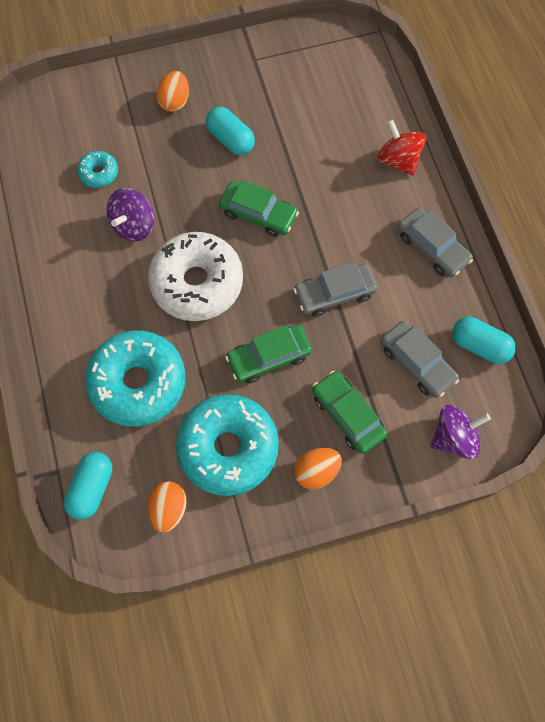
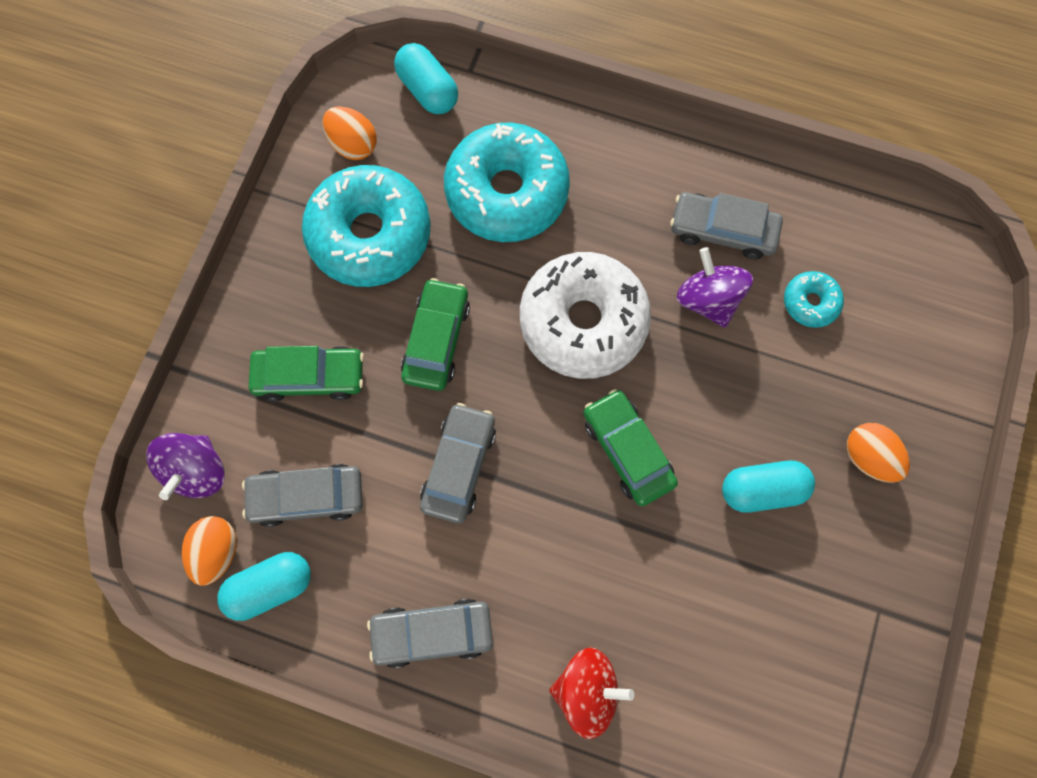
camera: 125 degrees right, 5 degrees up
green car [219,180,299,237] -> green car turned 90 degrees clockwise [583,389,678,506]
orange egg [294,448,342,489] -> orange egg moved to [182,516,237,586]
none -> grey car [670,192,783,259]

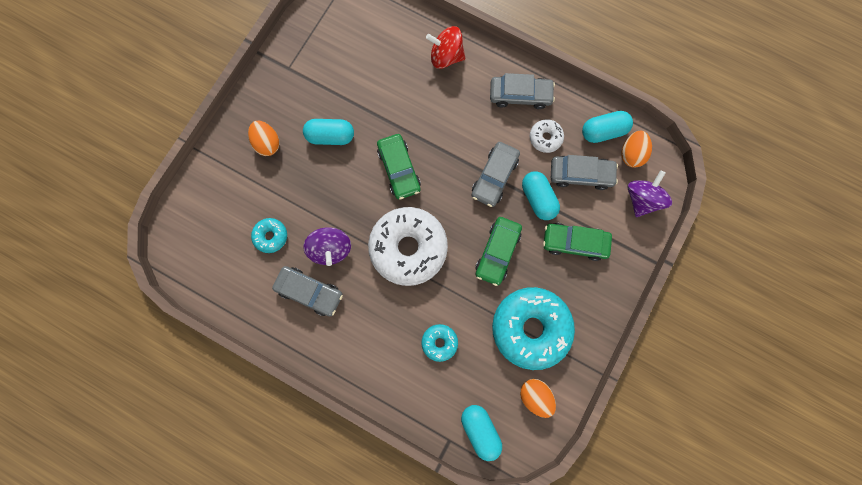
camera: 170 degrees left, 5 degrees up
turquoise donut [444,123,570,242] -> turquoise donut [421,324,458,362], size x0.45
none -> turquoise capsule [522,171,560,220]
none -> white donut [530,119,564,153]

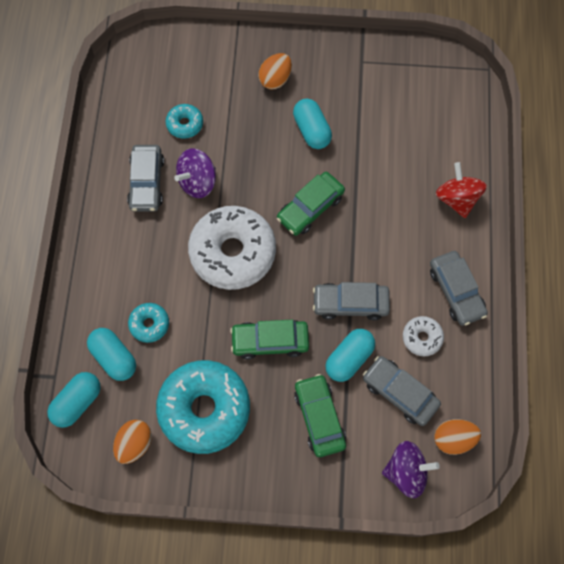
camera: 65 degrees right, 10 degrees down
grey car [551,155,618,190] -> grey car turned 150 degrees clockwise [363,356,441,426]
turquoise capsule [582,111,633,143] -> turquoise capsule moved to [87,328,136,381]

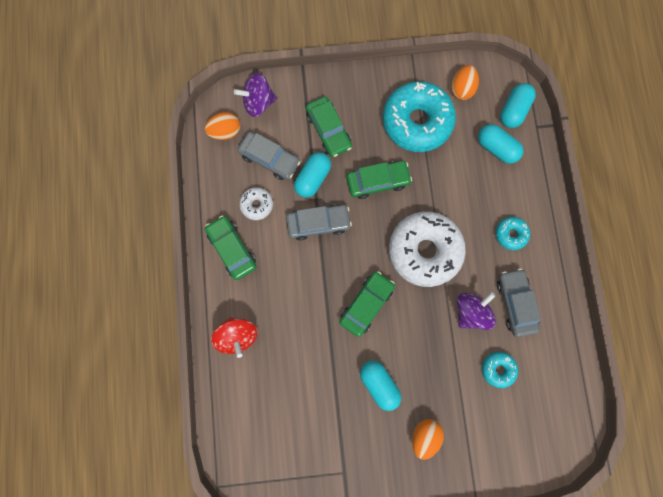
camera: 170 degrees right, 10 degrees up
turquoise donut [128,303,169,343] -> turquoise donut moved to [496,217,530,250]
grey car [430,251,488,326] -> green car [205,215,257,280]

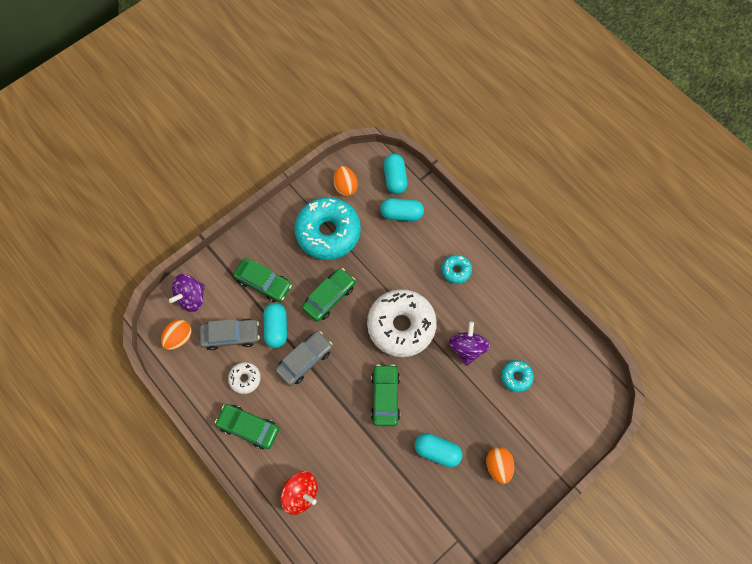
camera: 35 degrees left, 10 degrees down
grey car [497,269,541,337] -> none

